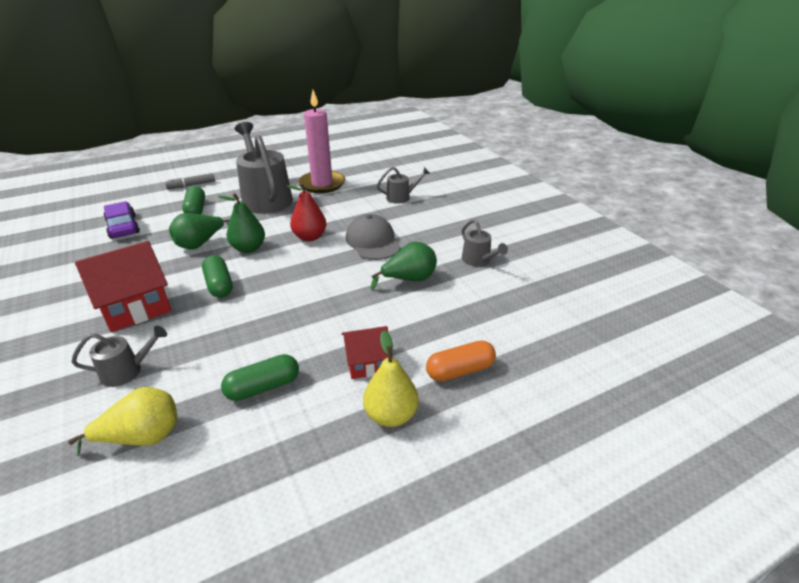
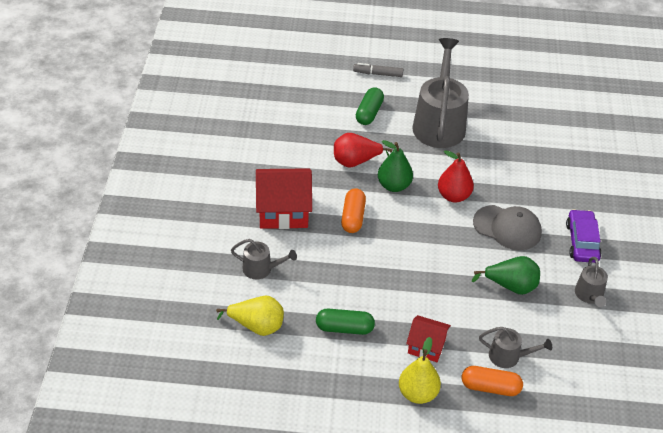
camera: 30 degrees right, 10 degrees up
purple car [104,201,140,239] -> purple car moved to [566,209,602,263]
green pear [169,213,230,249] -> red pear [334,133,392,168]
green capsule [202,255,233,298] -> orange capsule [341,189,366,233]
pink candle [298,90,345,193] -> none
grey cap [346,214,401,260] -> grey cap turned 105 degrees clockwise [473,205,542,250]
grey watering can [377,167,430,204] -> grey watering can moved to [479,327,552,368]

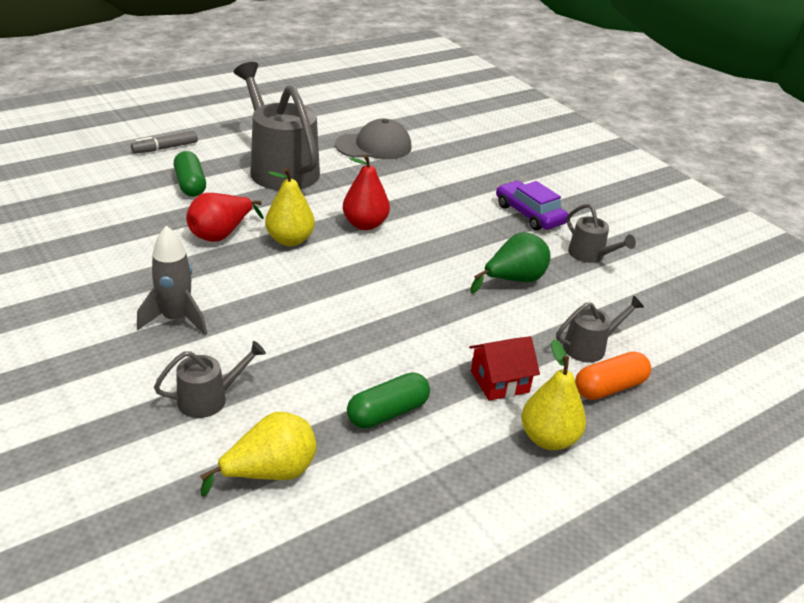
camera: 40 degrees left, 10 degrees down
red house [256,168,312,229] -> grey rocket [137,226,207,335]
orange capsule [341,189,366,233] -> none
green pear [378,140,413,192] -> yellow pear [265,168,315,246]
grey cap [473,205,542,250] -> grey cap moved to [335,119,412,159]

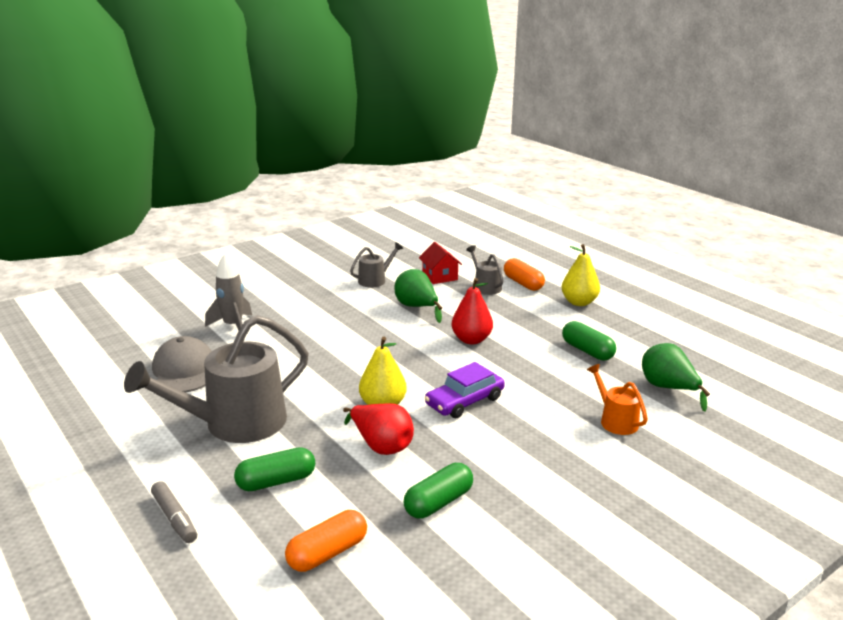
camera: 90 degrees left, 10 degrees down
grey rocket [137,226,207,335] -> grey rocket moved to [205,253,252,330]
grey watering can [154,341,266,418] -> orange watering can [587,364,648,435]
yellow pear [200,412,317,496] -> green pear [642,343,710,412]
red pear [343,154,390,230] -> red pear moved to [452,278,493,344]
red house [469,336,540,401] -> red house moved to [419,242,462,284]
purple car [496,181,568,231] -> purple car moved to [425,362,505,418]
none -> orange capsule [285,510,367,572]
none -> green capsule [404,463,473,519]

